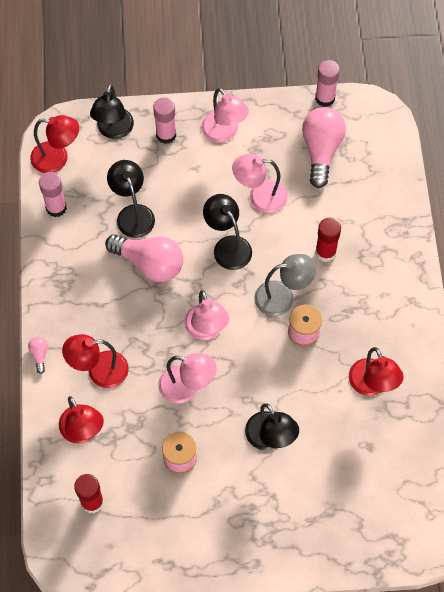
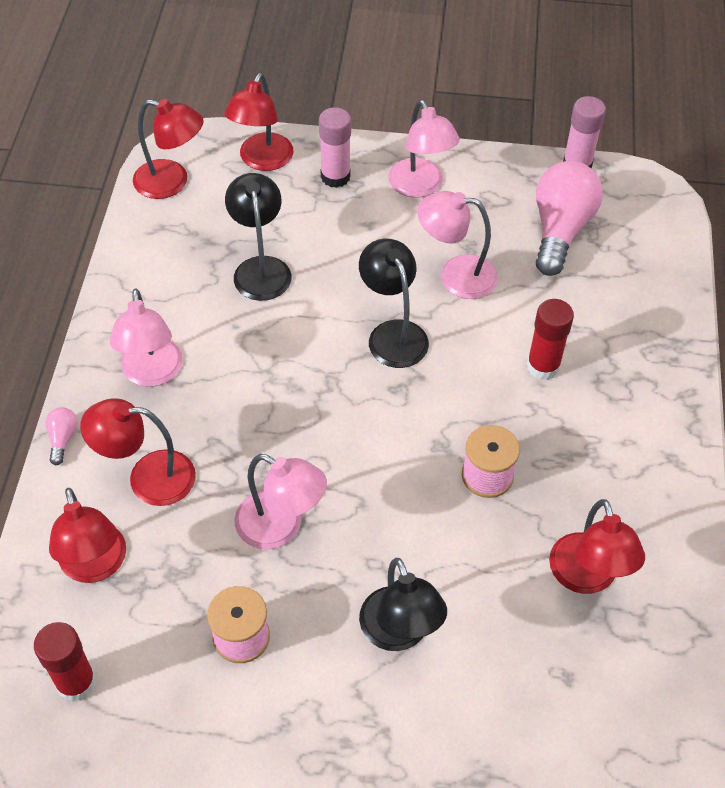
camera: 10 degrees right, 10 degrees down
pink glue stick [39,172,67,217] -> none
black lamp [90,84,134,139] -> red lamp [224,73,293,171]
pink light bulb [105,234,183,282] -> none
pink lamp [184,290,229,340] -> pink lamp moved to [110,288,183,387]
grey lamp [254,254,316,316] -> none

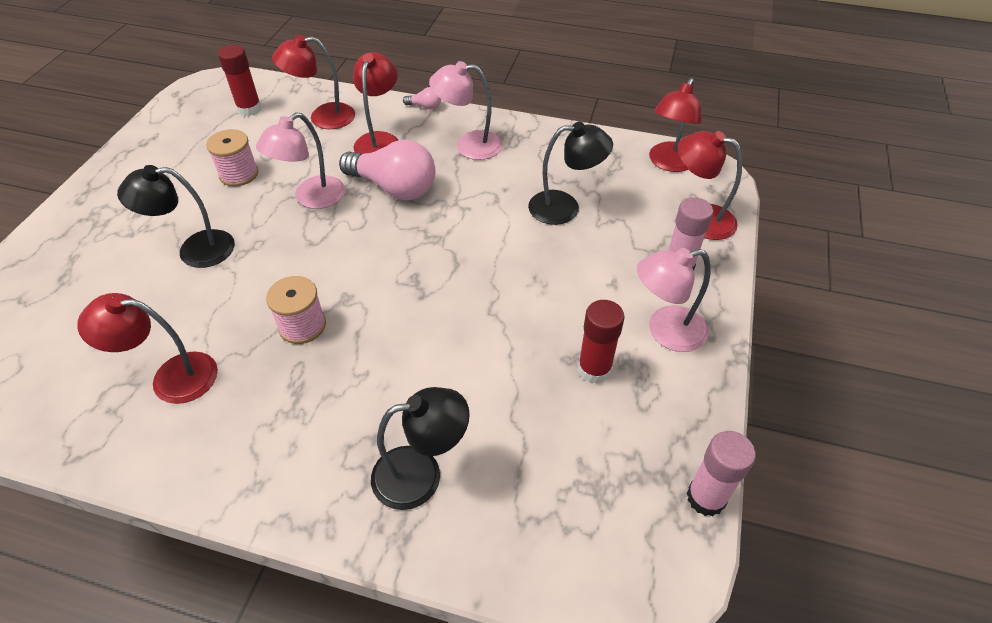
camera: 100 degrees right, 5 degrees down
black lamp [359,239,429,368] -> black lamp moved to [371,387,470,510]
pink lamp [417,191,498,299] -> none
red glue stick [527,299,574,380] -> red glue stick moved to [578,300,625,384]
pink light bulb [535,161,603,276] -> pink light bulb moved to [339,140,435,200]

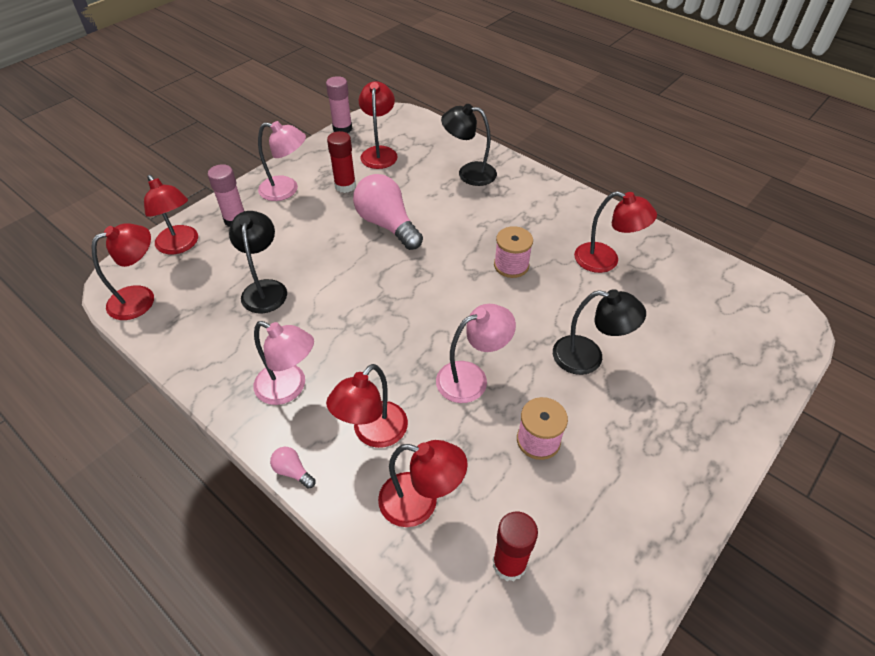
camera: 155 degrees left, 0 degrees up
pink light bulb [339,140,435,200] -> pink light bulb moved to [353,174,423,250]
black lamp [528,122,613,225] -> black lamp turned 60 degrees clockwise [229,211,287,313]
none -> red lamp [359,81,397,169]

